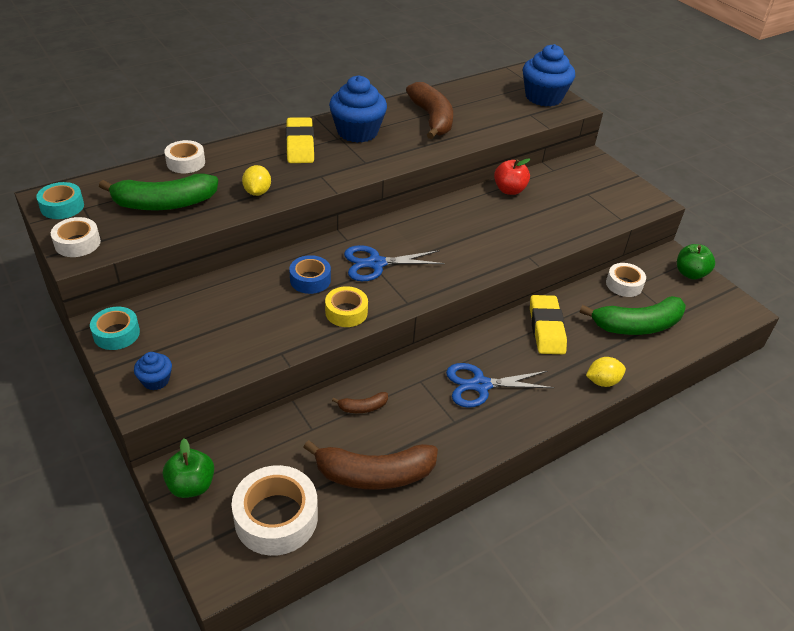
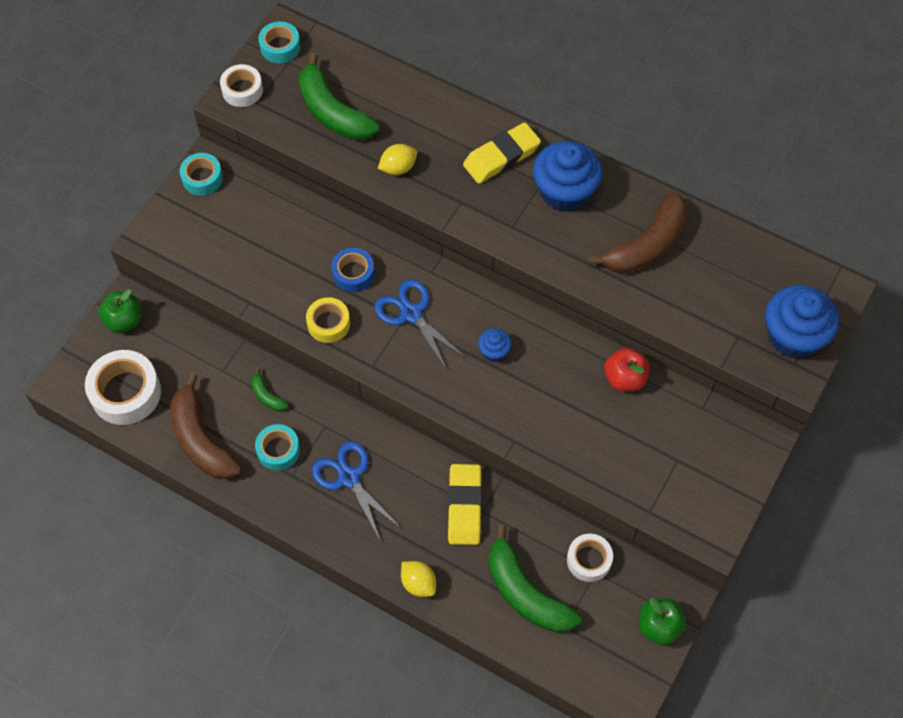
camera: 65 degrees right, 20 degrees up
blue cupcake [134,352,172,390] -> blue cupcake moved to [478,328,512,362]
white tape [164,140,205,173] -> none
brown banana [332,392,388,413] -> green banana [251,368,289,411]
yellow eraser [530,295,567,354] -> yellow eraser turned 60 degrees counterclockwise [448,464,482,545]
none -> turquoise tape [255,424,300,471]

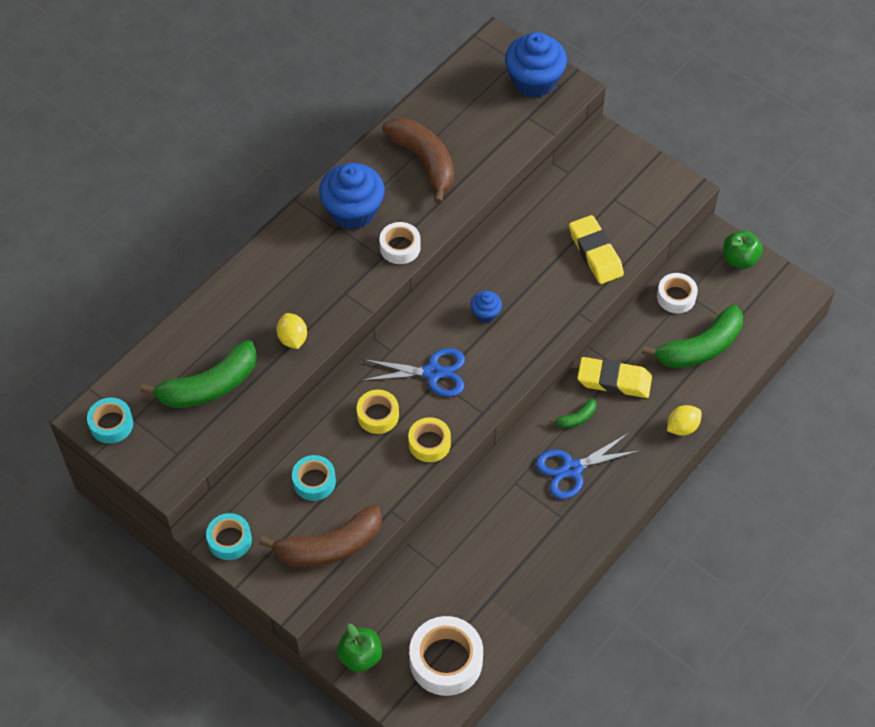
camera: 80 degrees left, 5 degrees down
brown banana [170,373,242,479] -> brown banana moved to [259,505,382,567]
white tape [220,64,263,107] -> white tape moved to [379,222,421,264]
green banana [251,368,289,411] -> green banana moved to [549,398,596,428]
turquoise tape [255,424,300,471] -> turquoise tape moved to [292,455,336,501]
blue tape [331,248,375,292] -> yellow tape [357,390,399,434]
blue scissors [374,279,467,370] -> blue scissors turned 150 degrees counterclockwise [362,348,465,397]
yellow eraser [463,122,541,184] -> yellow eraser moved to [569,215,624,284]
red apple [604,348,649,392] -> none

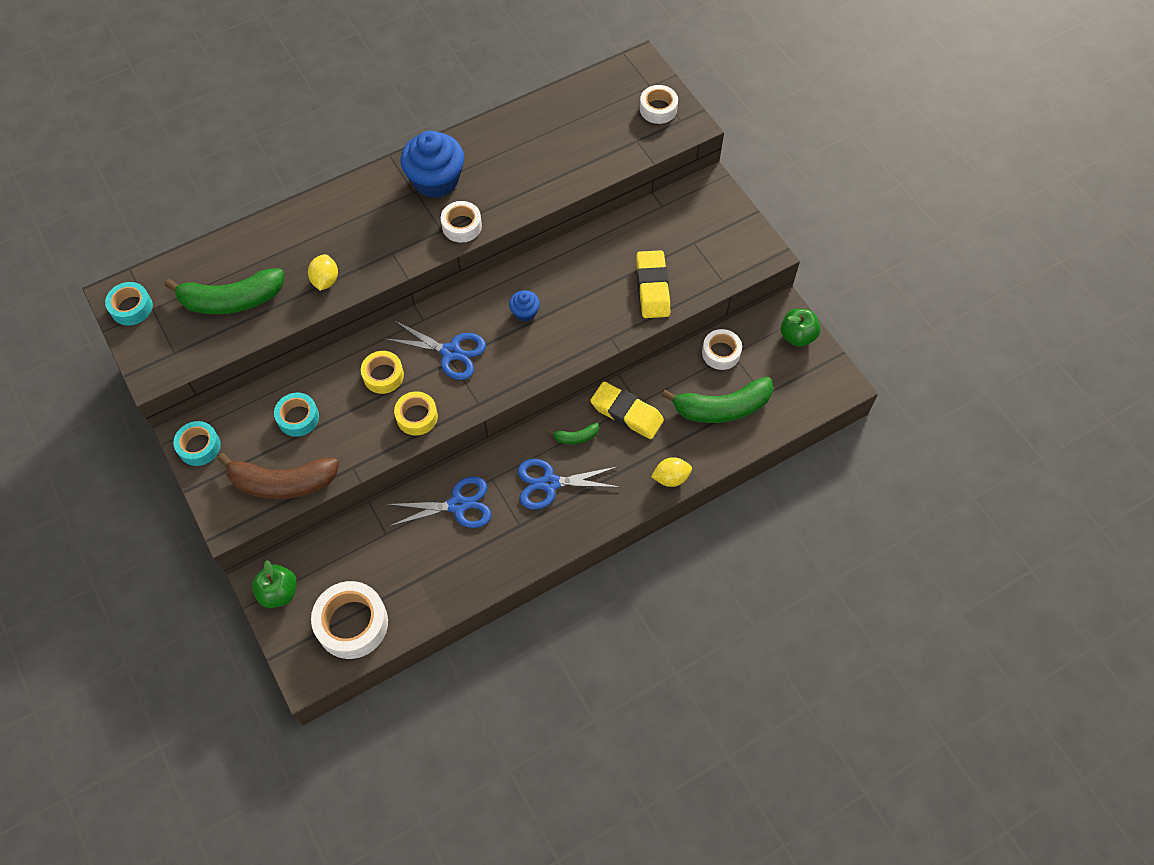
camera: 20 degrees right, 5 degrees up
brown banana [382,118,454,204] -> none
blue cupcake [505,32,567,98] -> white tape [640,85,678,124]
none -> blue scissors [387,476,491,528]

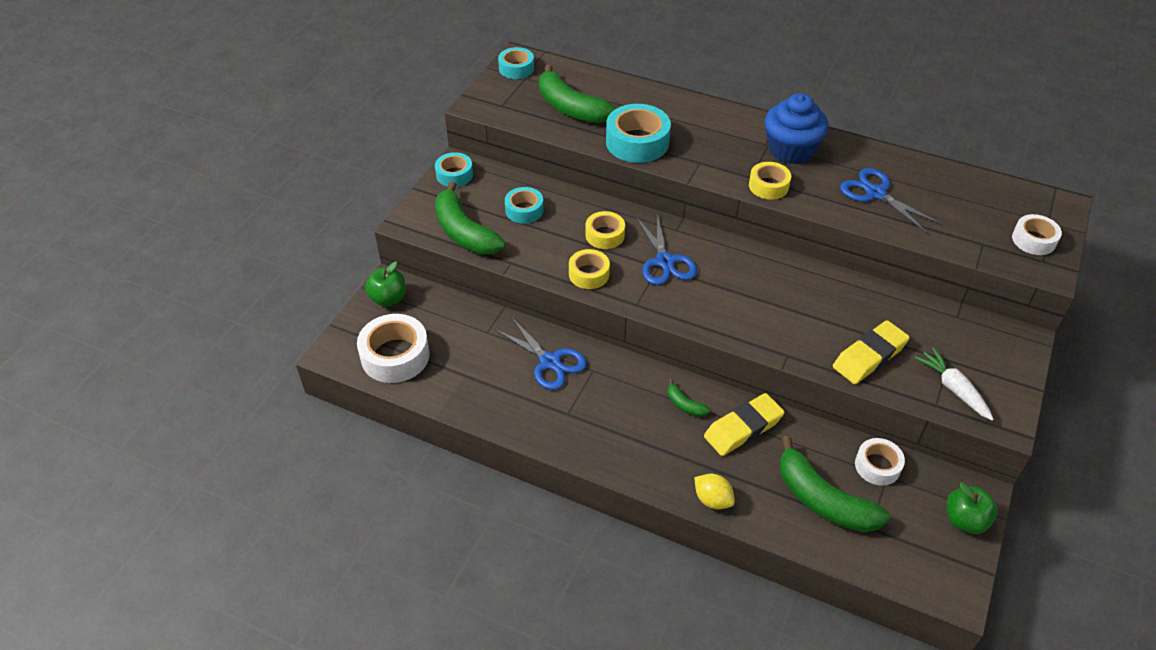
camera: 55 degrees right, 15 degrees down
brown banana [217,453,339,499] -> green banana [435,181,505,255]
yellow lemon [308,254,338,291] -> turquoise tape [606,104,671,163]
white tape [441,201,482,243] -> yellow tape [749,162,791,200]
blue cupcake [509,290,540,322] -> none
blue scissors [518,459,619,510] -> blue scissors moved to [840,168,941,233]
yellow eraser [590,382,664,439] -> yellow eraser turned 60 degrees clockwise [704,393,785,456]
none -> white carrot [915,347,994,421]

